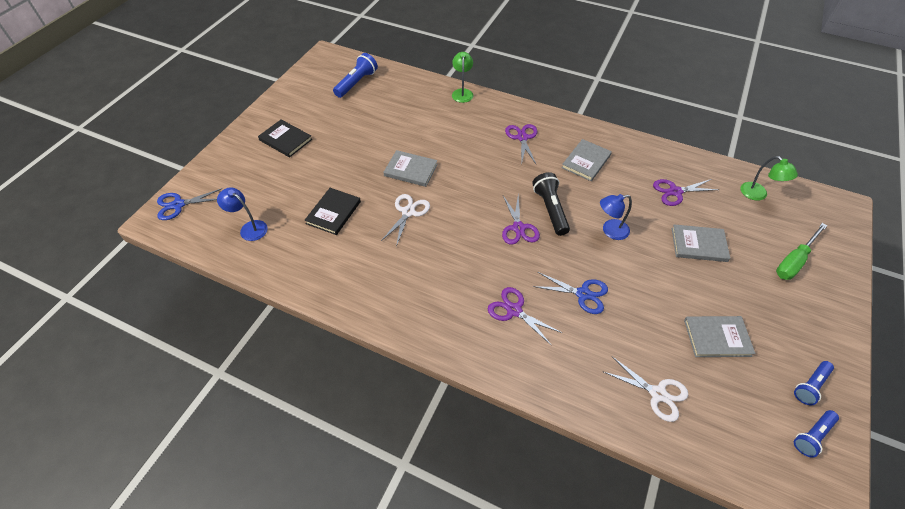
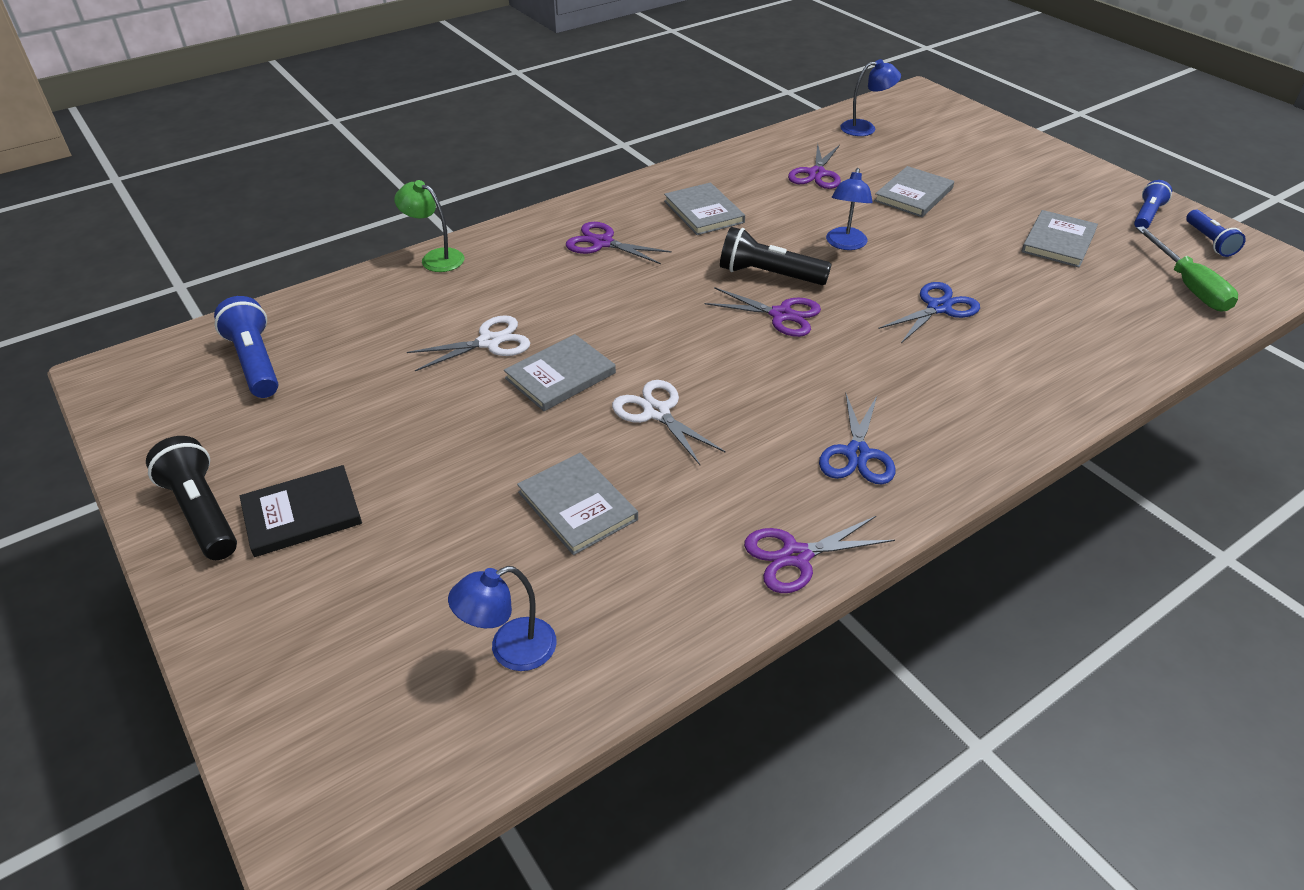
camera: 60 degrees left, 10 degrees down
blue scissors [157,188,223,220] -> blue scissors moved to [819,394,896,485]
black book [304,188,361,235] -> grey book [517,453,638,555]
purple scissors [488,287,562,346] -> purple scissors moved to [744,516,895,593]
white scissors [604,356,688,422] -> white scissors moved to [407,315,530,371]
green lamp [741,156,798,201] -> blue lamp [840,59,901,136]
green screwdriver [776,223,827,280] -> green screwdriver moved to [1136,226,1238,312]
blue flashlight [794,361,834,405] -> blue flashlight turned 135 degrees counterclockwise [1134,180,1172,229]
none -> black flashlight [146,436,237,560]

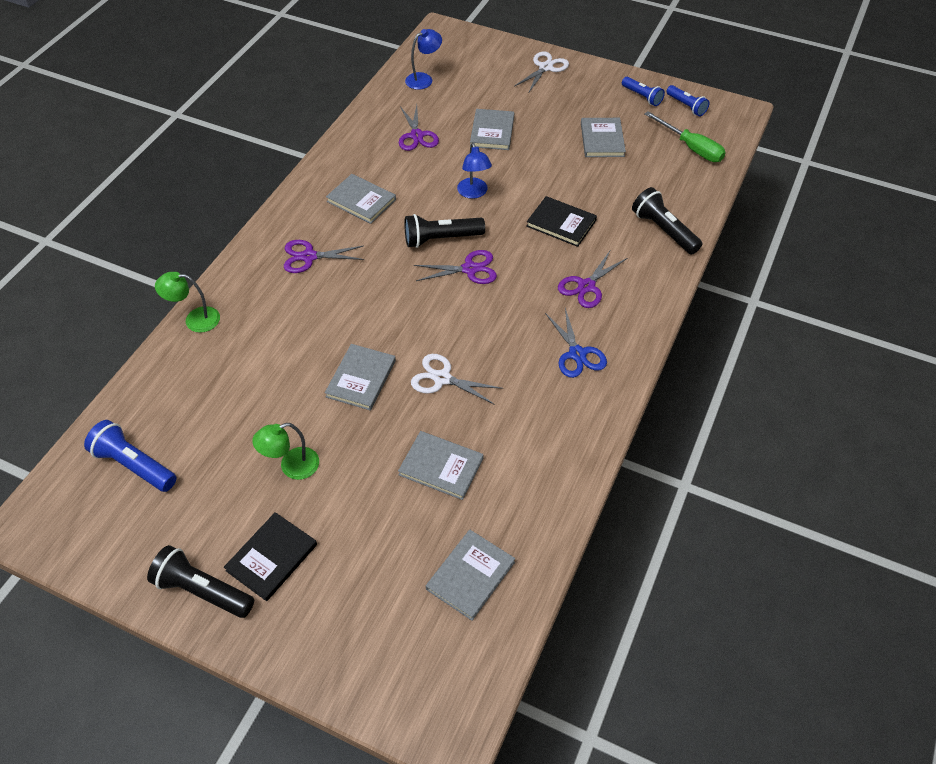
camera: 30 degrees left, 10 degrees up
white scissors [407,315,530,371] -> white scissors moved to [515,51,569,92]
blue lamp [448,566,557,671] -> grey book [426,530,515,621]
purple scissors [744,516,895,593] -> purple scissors moved to [558,251,627,308]
blue scissors [878,282,980,343] -> black book [526,196,597,247]
blue flashlight [1134,180,1172,229] -> blue flashlight turned 135 degrees clockwise [622,77,665,106]
none -> green lamp [252,423,319,480]
none -> black flashlight [632,187,702,255]

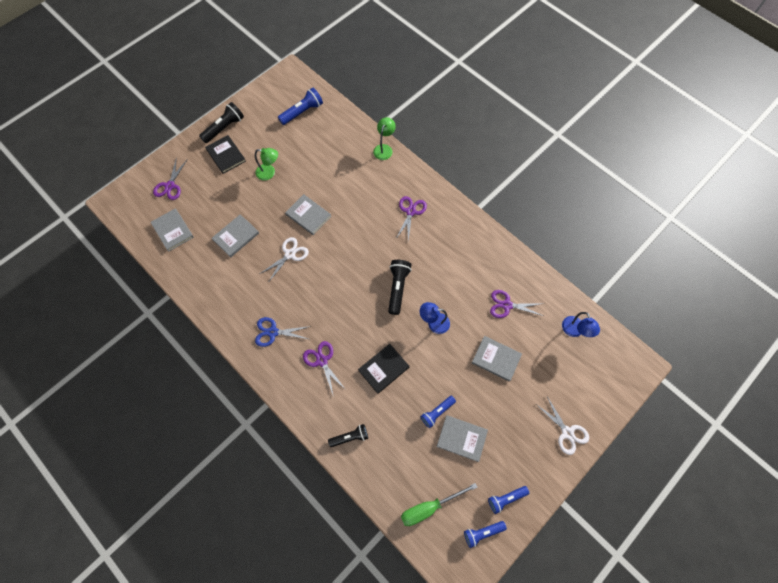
camera: 110 degrees right, 15 degrees up
green lamp [252,423,319,480] -> green lamp turned 105 degrees clockwise [255,148,278,180]
grey book [326,174,396,224] -> none
purple scissors [414,250,497,284] -> purple scissors moved to [153,157,188,200]
black flashlight [632,187,702,255] -> black flashlight [328,424,368,447], size x0.66
none -> blue flashlight [420,396,456,428]

